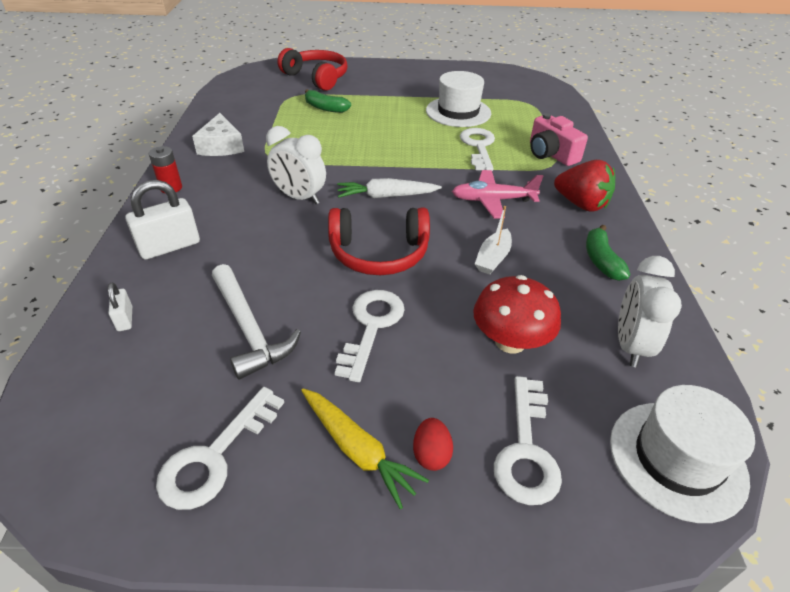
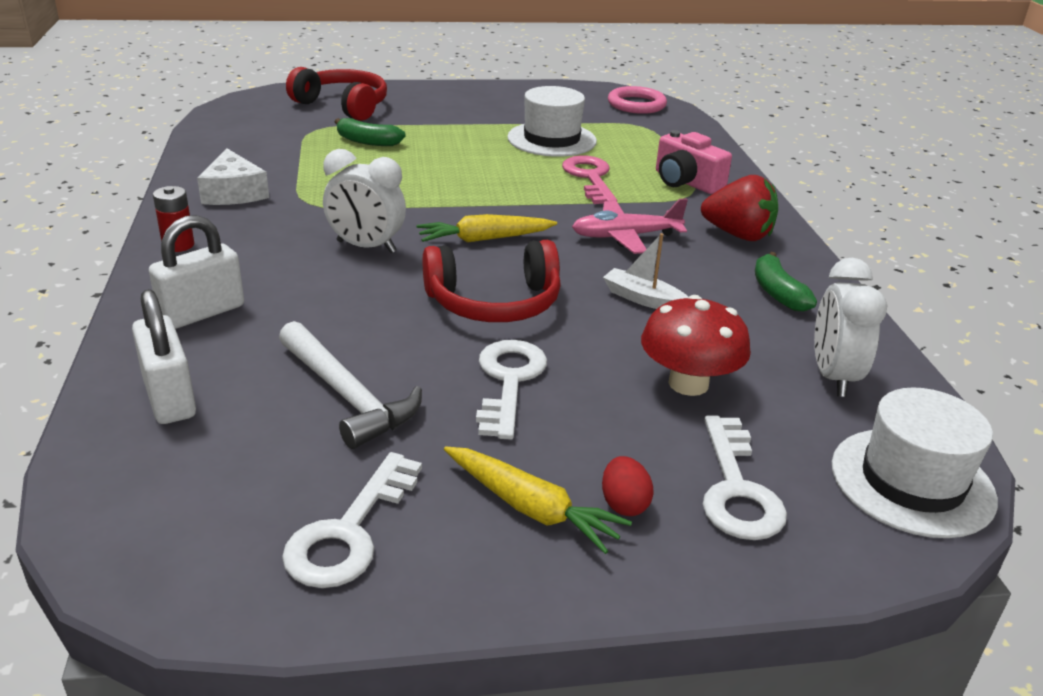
camera: 10 degrees left, 10 degrees down
white padlock [108,282,132,331] -> white padlock [132,289,196,424], size x1.91
white carrot [337,178,442,198] -> yellow carrot [417,214,557,243]
white key [460,128,495,171] -> pink key [562,155,617,204]
white boat [475,206,512,275] -> white boat turned 105 degrees clockwise [603,233,688,309]
none -> pink ring [608,86,667,114]

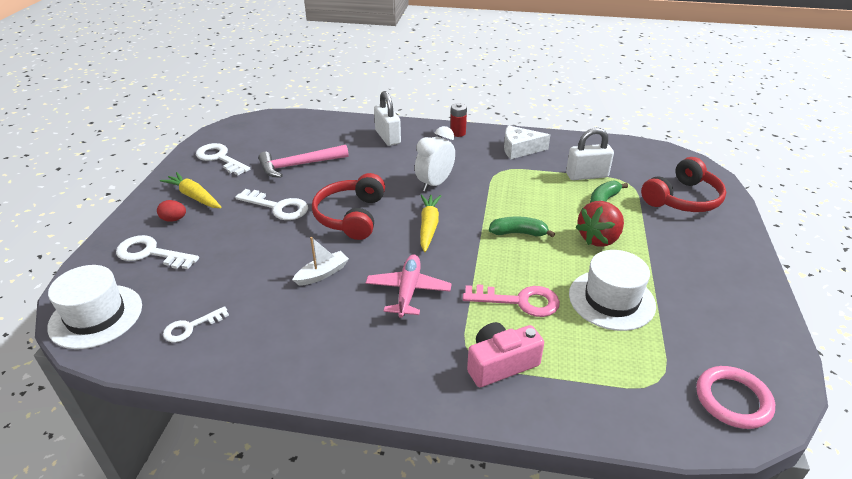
camera: 110 degrees right, 5 degrees up
white padlock [132,289,196,424] -> white padlock moved to [566,128,614,180]
white hammer [279,321,422,449] -> pink hammer [258,145,349,178]
yellow carrot [444,446,632,554] -> yellow carrot turned 75 degrees clockwise [160,172,222,208]
red mushroom [641,295,751,396] -> none
red strawberry [701,175,778,241] -> red strawberry moved to [576,201,624,247]
green banana [755,252,817,312] -> green banana moved to [489,216,555,237]
white clock [814,258,887,397] -> white key [163,306,229,342]

